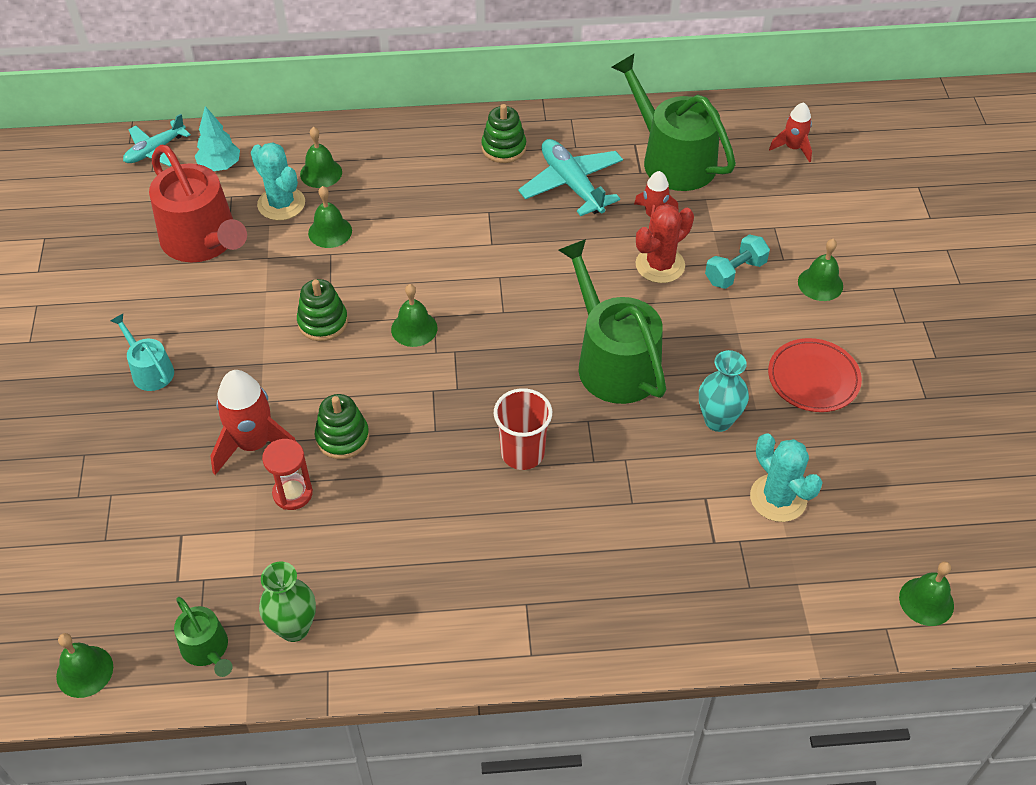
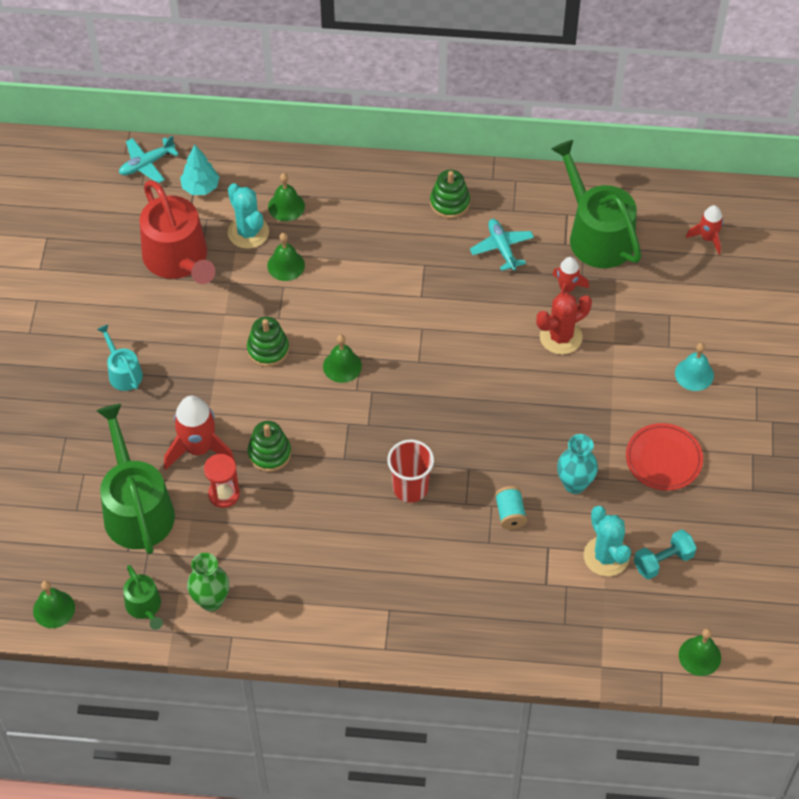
camera: 10 degrees right, 5 degrees up
turquoise plane [518,139,623,216] -> turquoise plane [470,219,534,271], size x0.66
green watering can [558,239,666,404] -> green watering can moved to [97,404,175,554]
turquoise dumbbell [705,234,770,289] -> turquoise dumbbell moved to [634,529,697,579]
green bell [798,239,843,301] -> turquoise bell [675,343,714,391]
none -> turquoise spool [495,486,527,530]

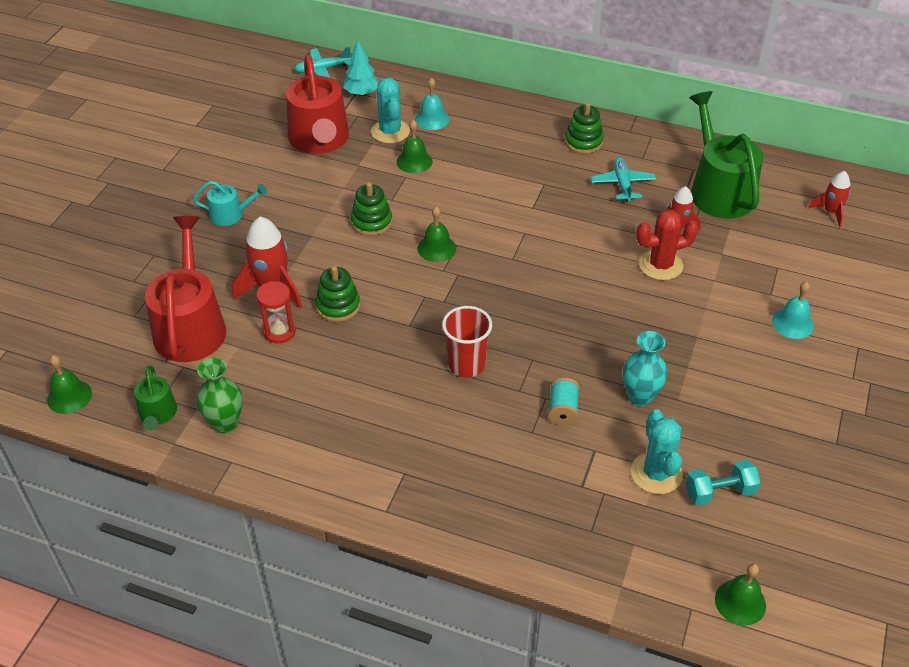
camera: 15 degrees right, 10 degrees down
turquoise watering can [97,324,143,391] -> turquoise watering can turned 105 degrees clockwise [193,181,267,226]
green watering can [97,404,175,554] -> red watering can [145,216,226,362]
green bell [268,173,305,221] -> turquoise bell [415,77,450,130]
red plate [626,423,703,491] -> none

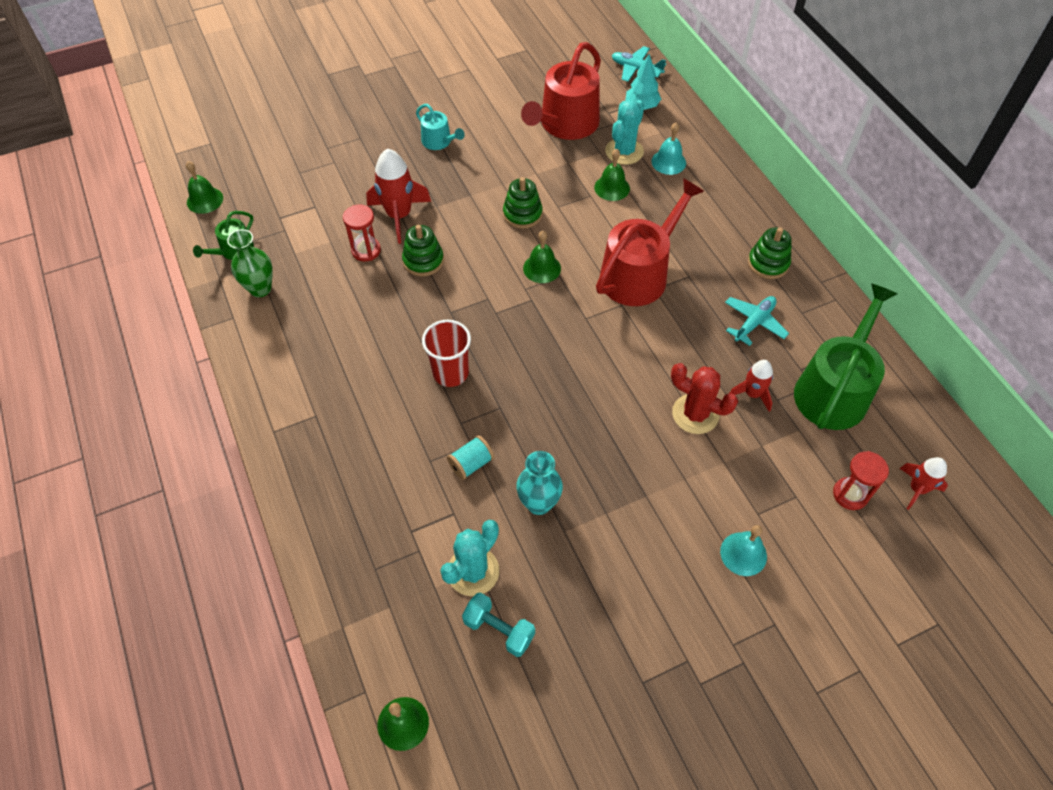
camera: 45 degrees right, 10 degrees up
red watering can [145,216,226,362] -> red watering can moved to [596,178,704,306]
none -> red hourglass [833,451,889,510]

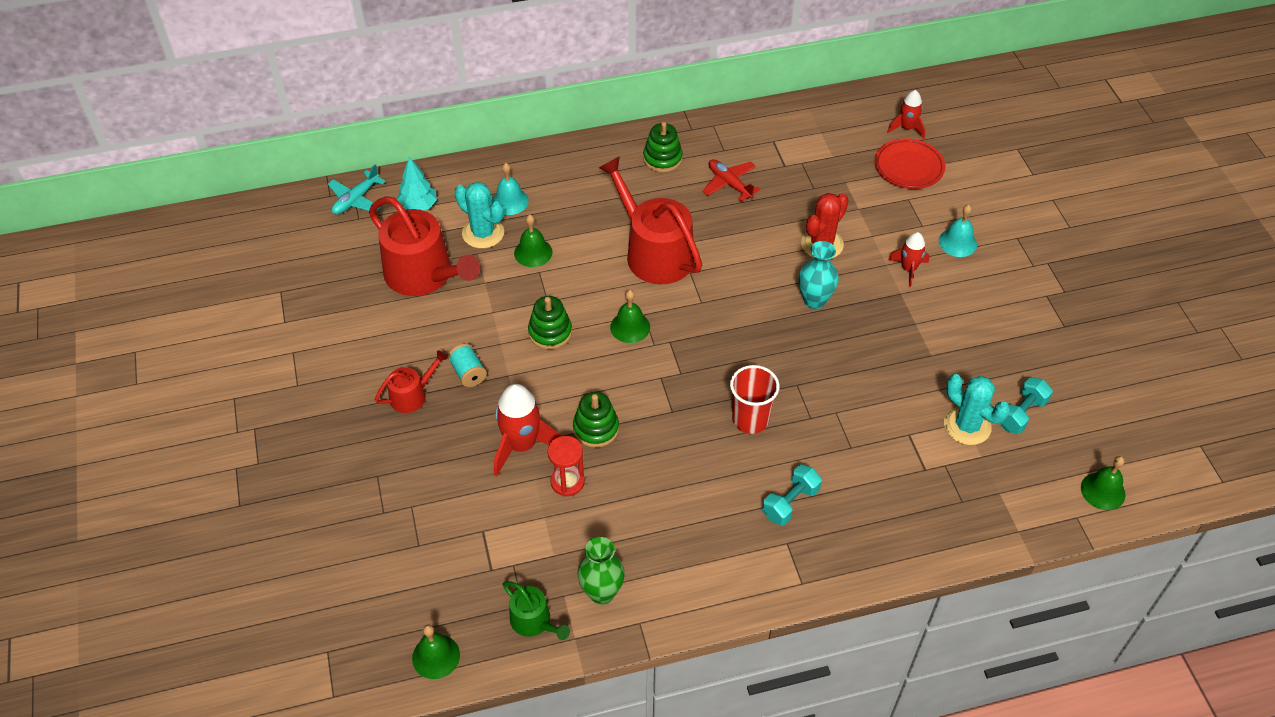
camera: 80 degrees left, 5 degrees down
turquoise watering can [416,104,465,150] -> red watering can [375,350,448,413]
turquoise spool [447,435,494,480] -> turquoise spool moved to [448,343,487,387]
turquoise vase [516,451,563,515] -> turquoise vase moved to [798,241,839,309]
turquoise plane [725,296,789,346] -> red plane [702,159,761,201]
red rocket [729,360,773,412] -> red rocket moved to [888,232,929,287]
green watering can [794,283,897,430] -> none
red hourglass [833,451,889,510] -> red plate [874,138,945,189]
none -> turquoise dumbbell [762,465,822,525]

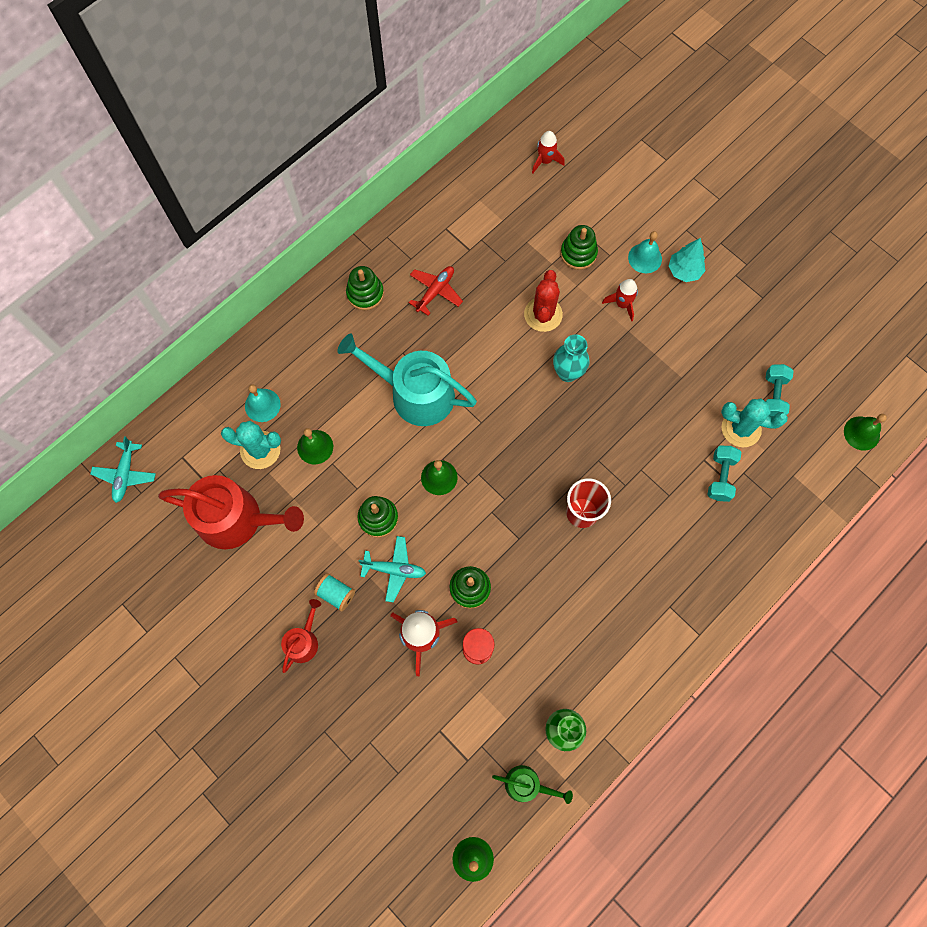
camera: 30 degrees left, 20 degrees up
turquoise tree [397,157,437,211] -> turquoise tree moved to [669,238,705,282]
red watering can [599,156,702,284] -> turquoise watering can [337,333,477,426]
red plane [702,159,761,201] -> red plane turned 105 degrees clockwise [409,266,463,316]
turquoise dumbbell [762,465,822,525] -> turquoise dumbbell moved to [707,446,741,502]
red plate [874,138,945,189] -> none
none -> turquoise plane [359,536,426,603]
none -> green stacking toy [560,225,598,270]

